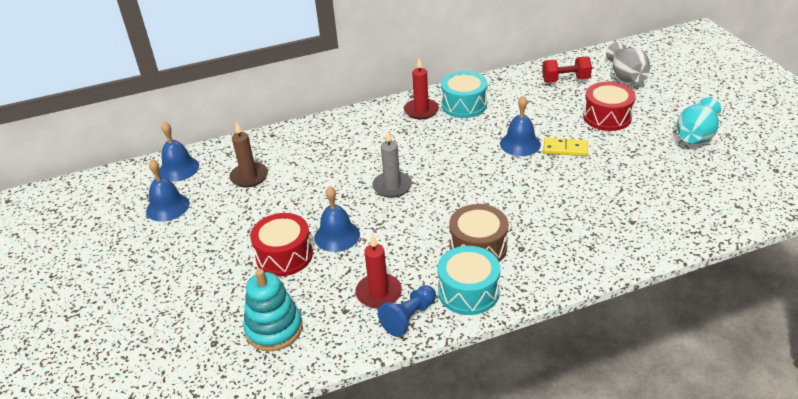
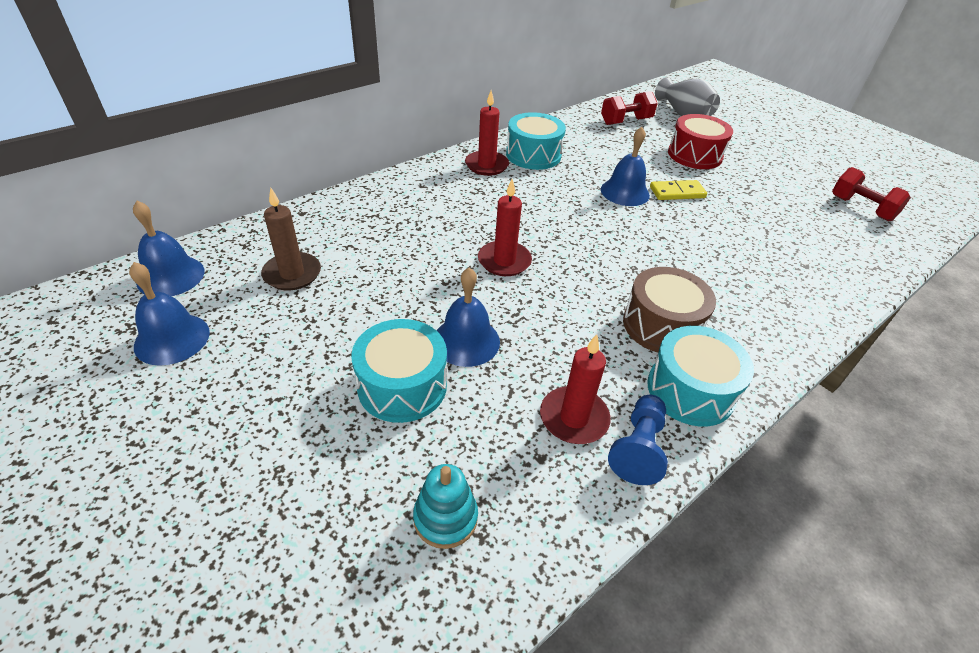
camera: 25 degrees left, 5 degrees up
turquoise stacking toy [243,269,302,351] -> turquoise stacking toy [413,464,478,549], size x0.66
red drum [250,213,313,276] -> turquoise drum [351,319,447,423]
grey candle [372,131,412,198] -> red candle [478,179,532,276]
turquoise vase [677,97,721,144] -> none
none -> red dumbbell [832,167,911,221]

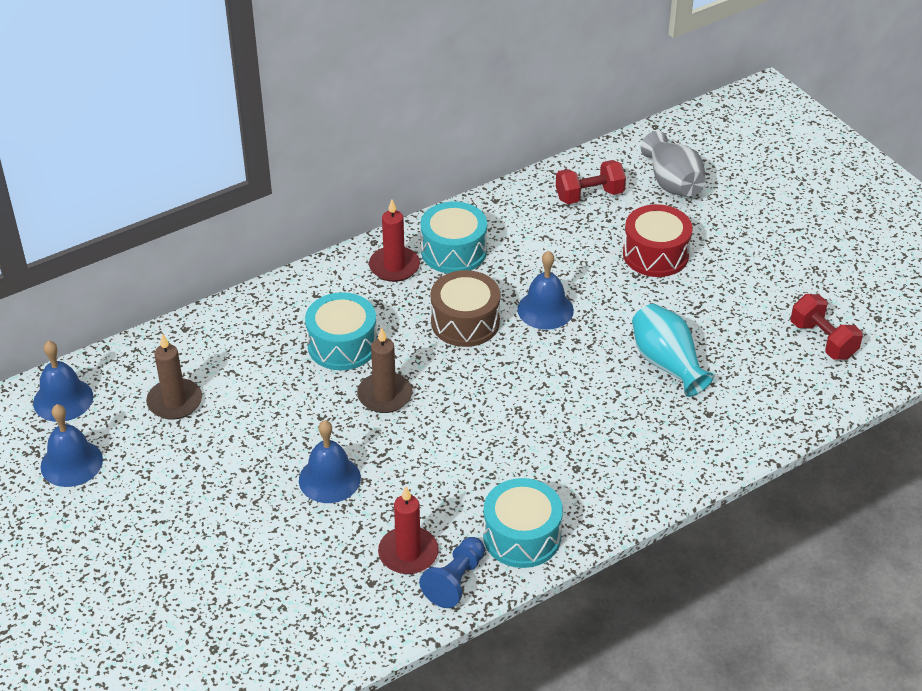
camera: 10 degrees right, 0 degrees up
turquoise drum [351,319,447,423] -> turquoise drum moved to [305,292,377,370]
turquoise stacking toy [413,464,478,549] -> none
red candle [478,179,532,276] -> brown candle [357,328,412,413]
brown drum [623,267,716,353] -> brown drum moved to [431,270,500,347]
yellow domino [650,180,707,200] -> none
none -> turquoise vase [632,304,714,397]

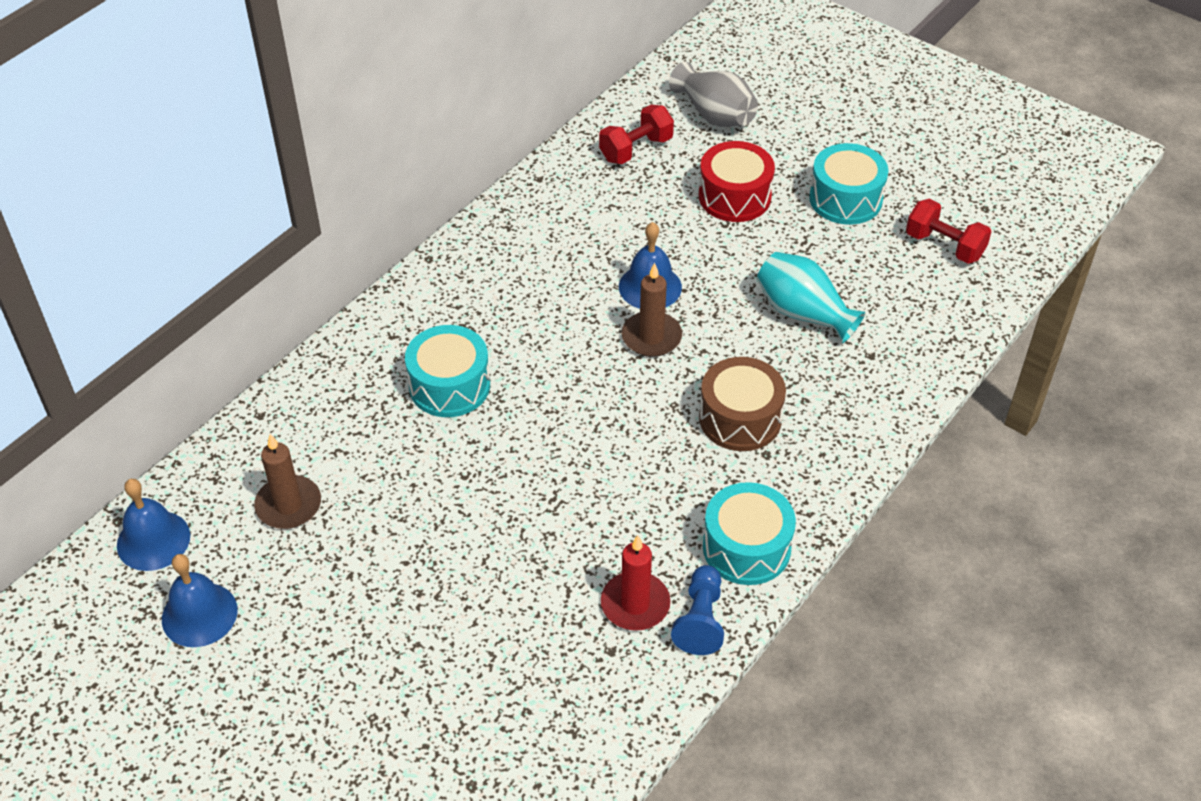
camera: 20 degrees left, 5 degrees up
blue bell [299,420,361,503] -> none
brown candle [357,328,412,413] -> brown candle moved to [622,263,682,357]
red candle [369,200,420,282] -> none
turquoise drum [421,201,487,273] -> turquoise drum moved to [809,143,888,225]
brown drum [431,270,500,347] -> brown drum moved to [699,357,786,451]

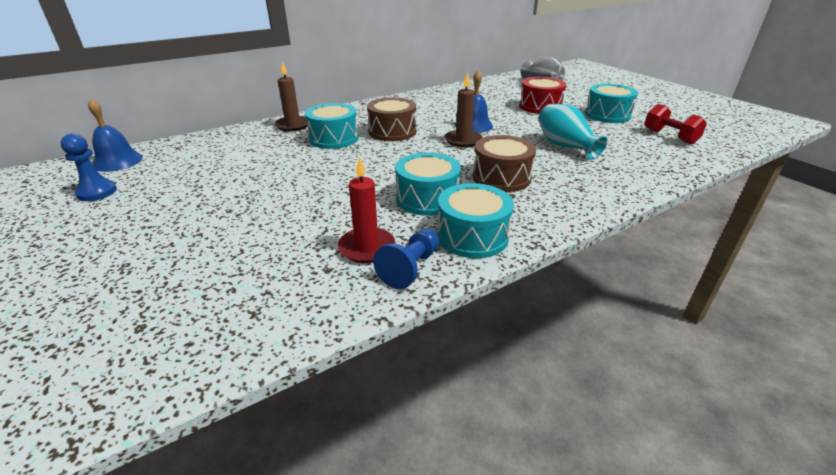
camera: 20 degrees right, 15 degrees down
blue bell [162,554,238,647] -> blue pawn [60,134,117,201]
brown candle [254,434,321,529] -> brown candle moved to [274,62,308,132]
red dumbbell [599,105,674,164] -> none
none -> brown drum [367,97,416,141]
none -> turquoise drum [395,153,461,216]

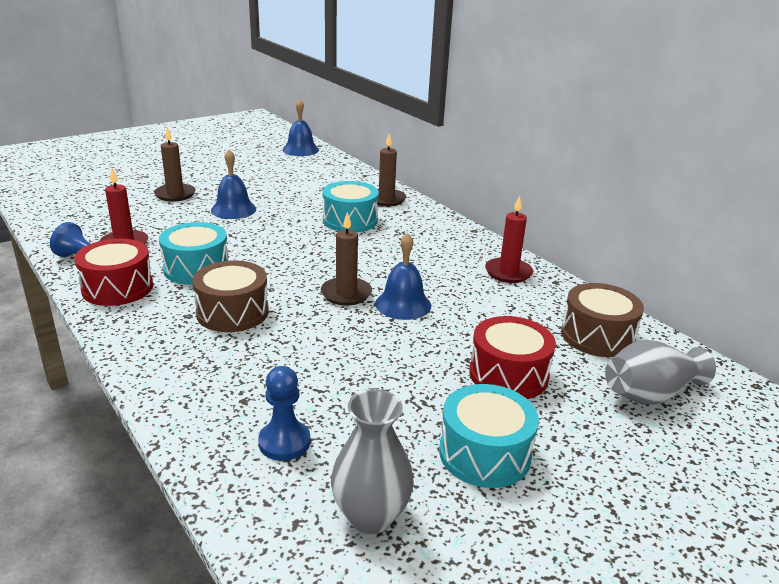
camera: 85 degrees right, 5 degrees down
blue pawn [60,134,117,201] -> blue pawn moved to [258,366,310,461]
brown drum [367,97,416,141] -> brown drum moved to [561,283,644,357]
turquoise drum [437,183,514,258] -> red drum [74,239,153,306]
turquoise vase [538,104,608,160] -> none
red dumbbell [644,104,707,144] -> grey vase [331,389,414,534]
none -> brown candle [154,127,196,202]
none -> blue bell [211,149,256,219]
none -> red candle [485,195,533,283]

